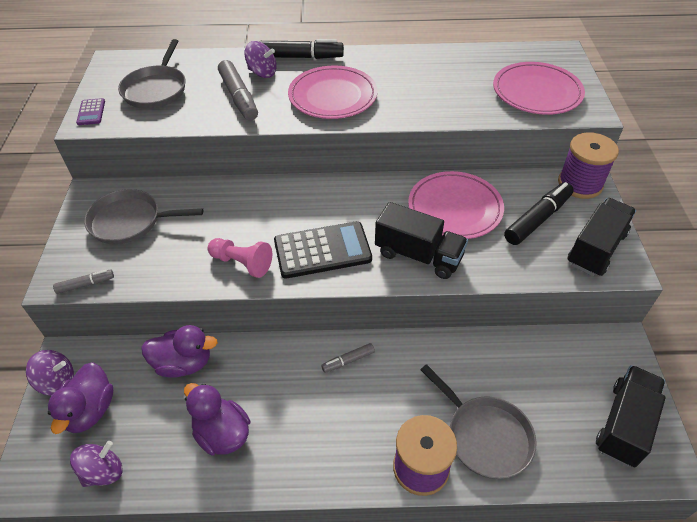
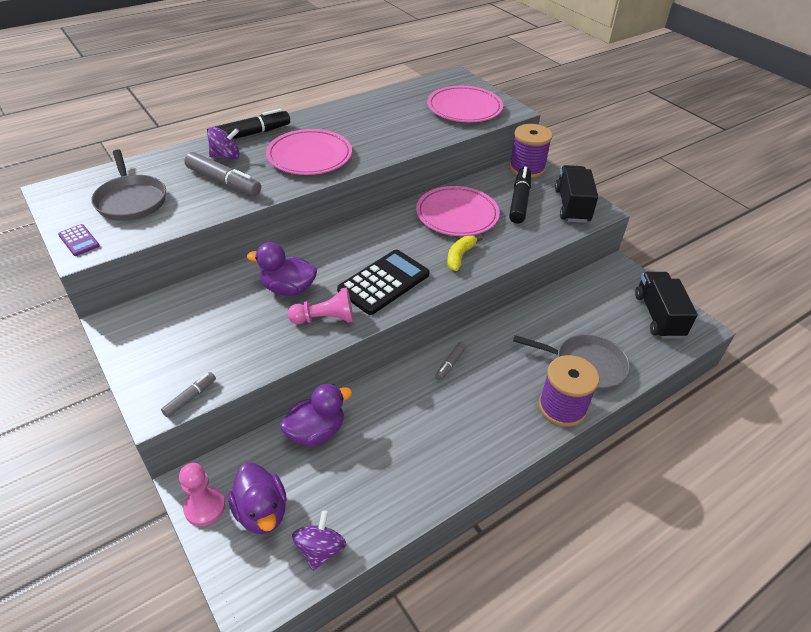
camera: 35 degrees left, 5 degrees down
purple spinning top [26,350,74,395] -> pink pawn [179,463,225,526]
grey pan [84,189,203,245] -> none
purple duck [184,383,250,455] -> purple duck moved to [247,242,317,296]
black truck [375,202,468,279] -> yellow banana [447,236,483,271]

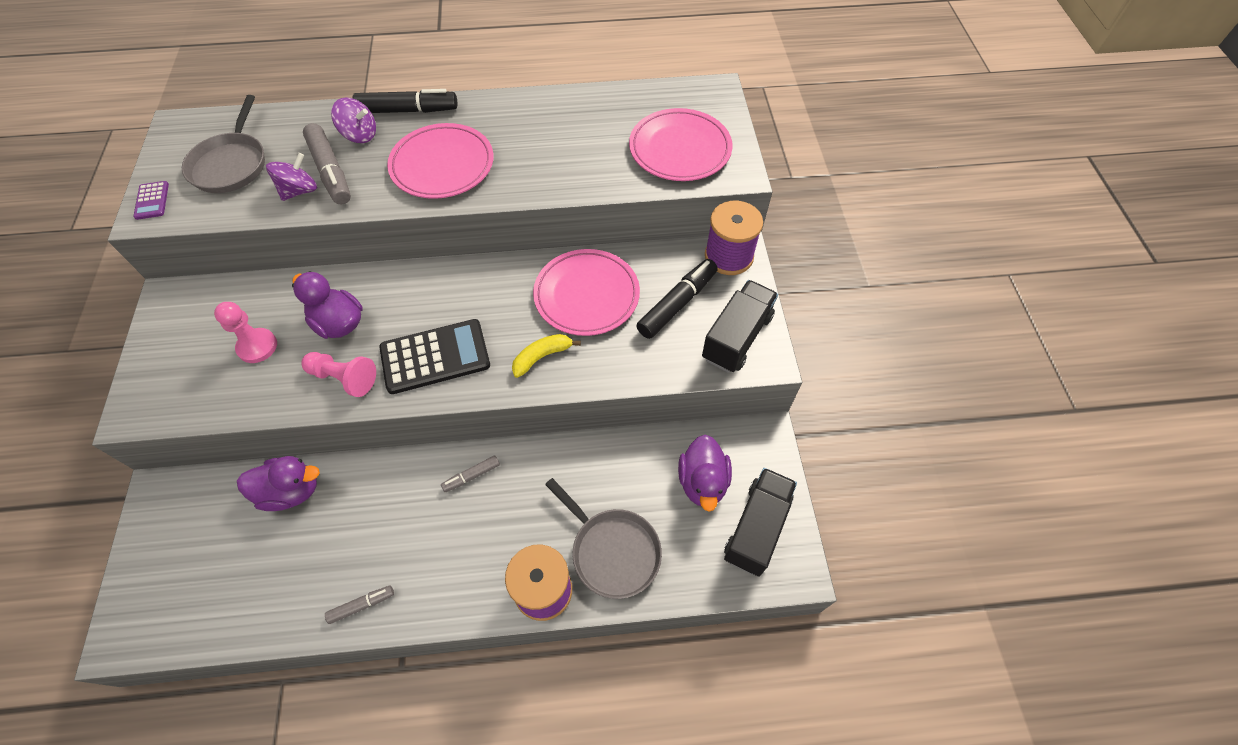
camera: 30 degrees right, 15 degrees up
grey marker [161,372,216,418] -> grey marker moved to [325,586,394,624]
pink pawn [179,463,225,526] -> pink pawn moved to [214,302,277,363]
purple duck [228,462,287,534] -> purple duck moved to [678,434,732,512]
purple spinning top [292,511,346,571] -> purple spinning top moved to [266,153,317,201]

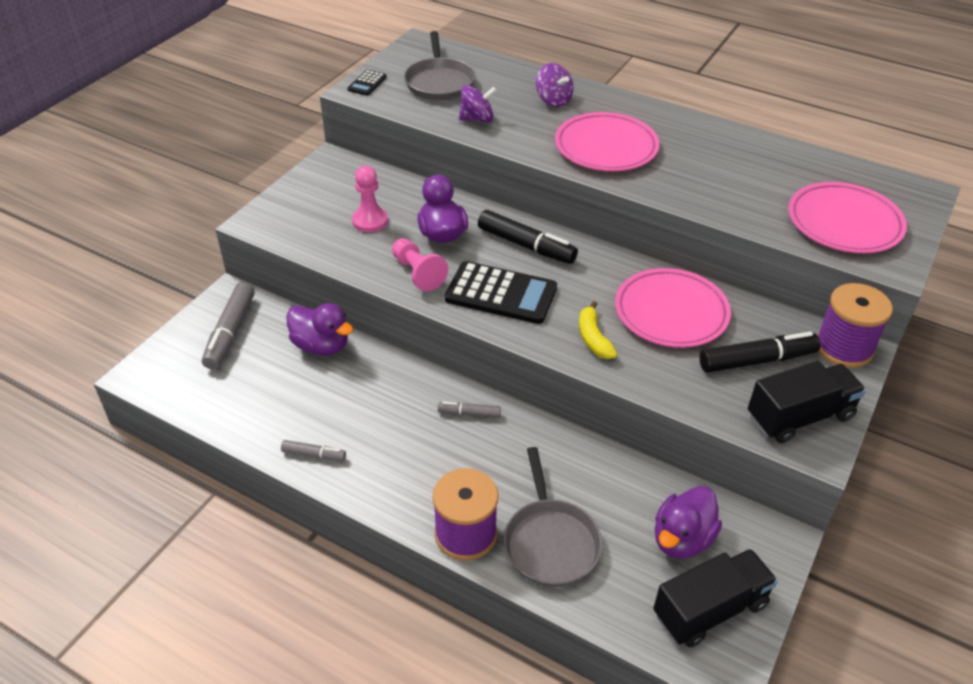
camera: 35 degrees right, 15 degrees down
purple calculator [133,181,169,220] -> black calculator [348,70,387,95]
grey pan [182,95,265,193] -> grey pan turned 45 degrees counterclockwise [404,31,475,100]
grey marker [303,123,351,205] -> grey marker moved to [202,282,255,369]
black marker [353,89,457,113] -> black marker moved to [478,210,578,264]
yellow banana [512,334,581,378] -> yellow banana turned 105 degrees counterclockwise [579,301,617,359]

